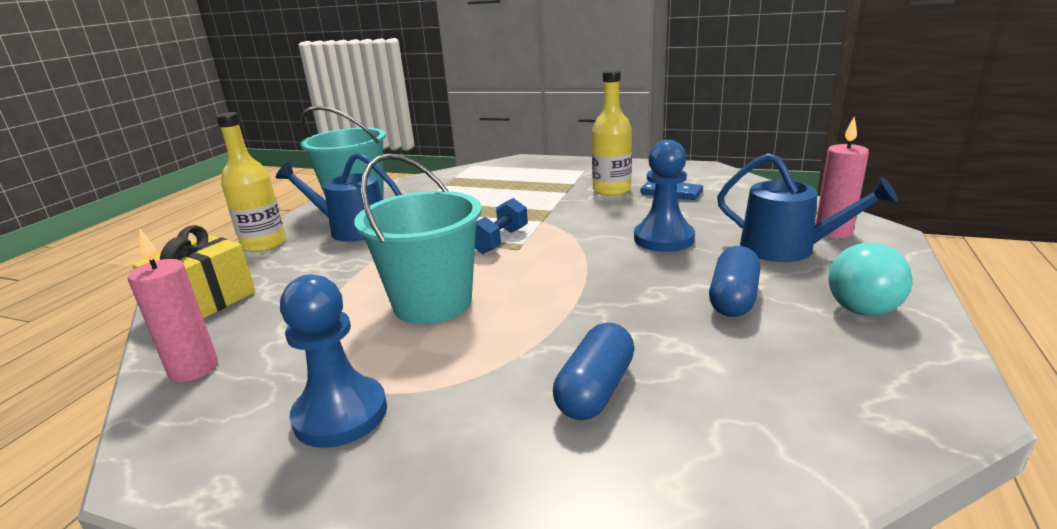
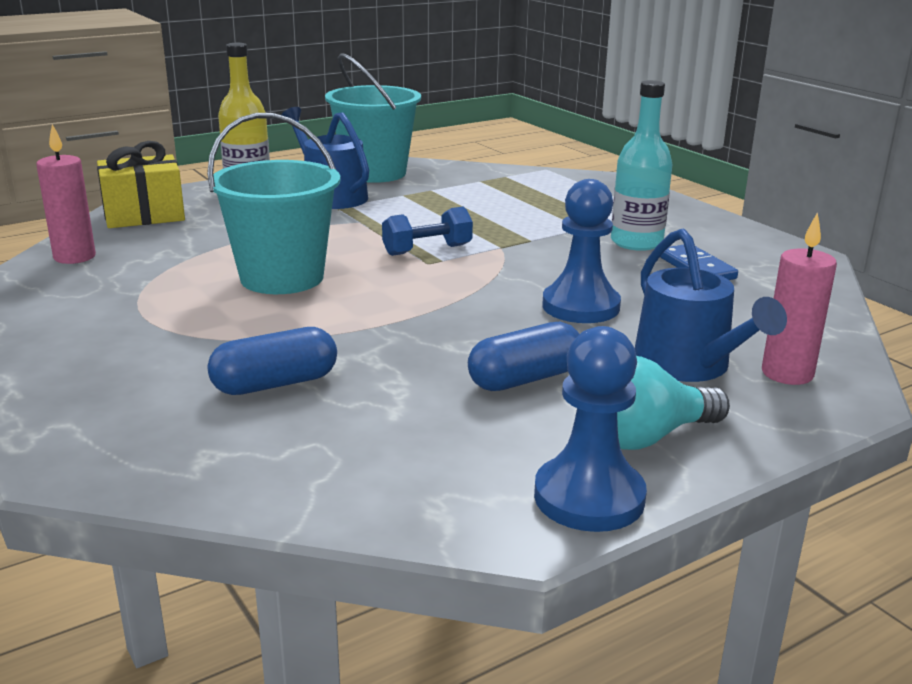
camera: 35 degrees right, 0 degrees up
blue pawn [280,275,387,448] -> blue pawn moved to [534,326,647,532]
yellow bottle [592,70,632,196] -> turquoise bottle [611,80,673,251]

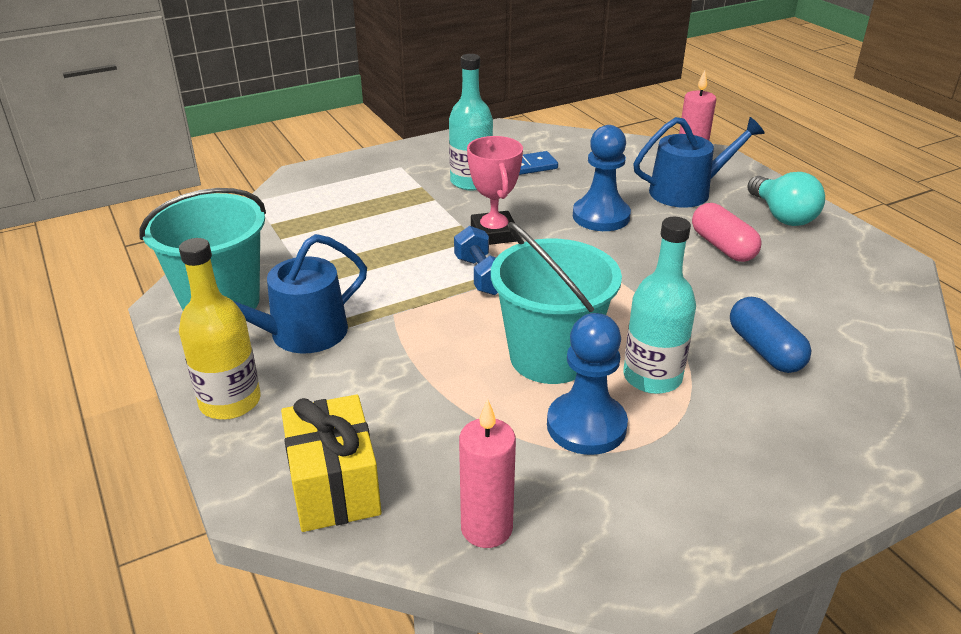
camera: 85 degrees left, 10 degrees up
blue capsule [468,322,579,391] -> pink capsule [692,203,762,262]
blue pawn [534,326,647,532] -> blue pawn moved to [547,313,628,455]
none -> pink trophy [467,136,523,245]
none -> turquoise bottle [623,217,696,394]

